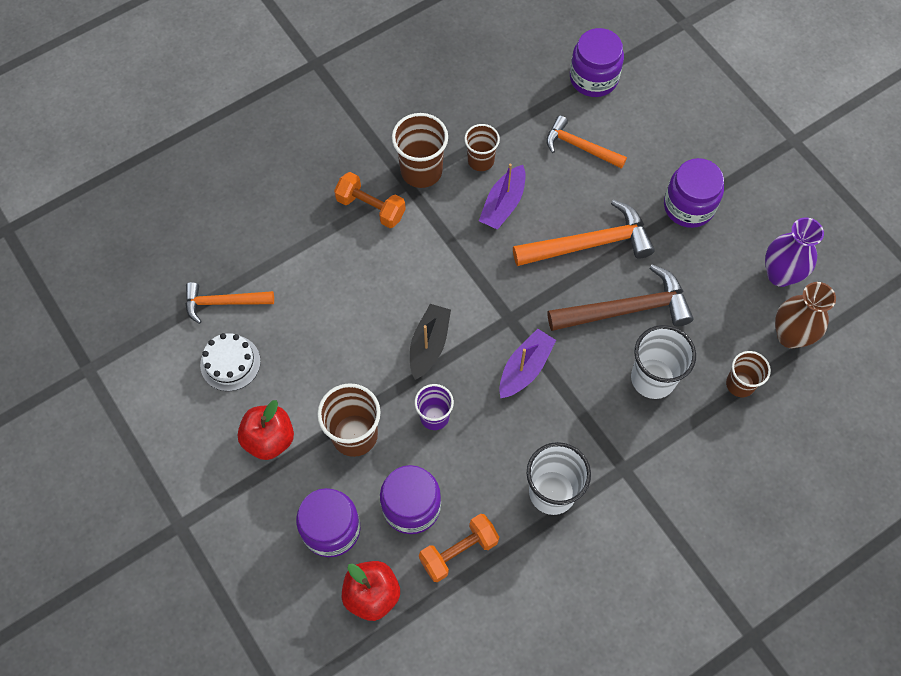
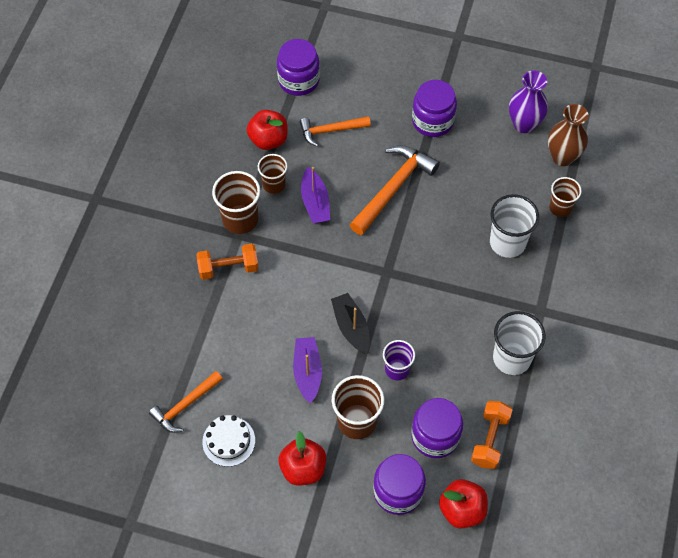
camera: 40 degrees left, 5 degrees down
purple boat [499,329,556,399] -> purple boat moved to [293,337,322,404]
brown hammer [548,264,694,331] -> none
none -> red apple [247,110,288,150]

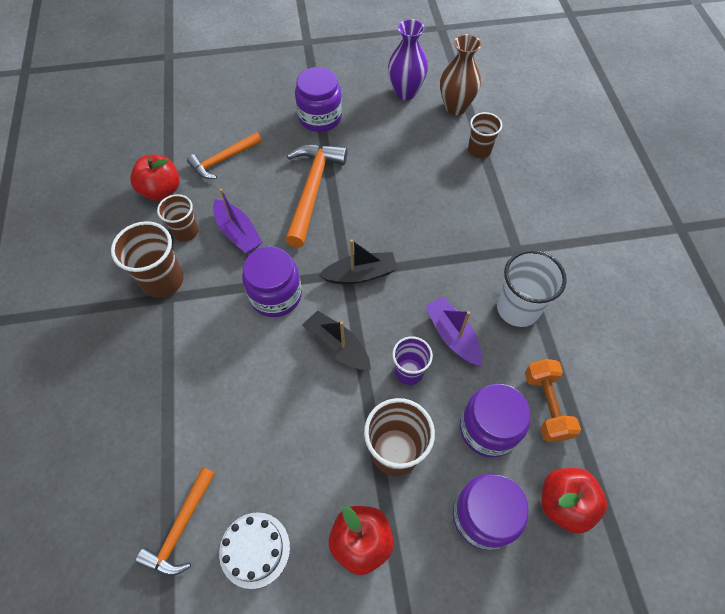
camera: 25 degrees left, 0 degrees up
orange dumbbell [196,244,259,280] -> none
purple jar [277,39,320,96] -> purple jar moved to [242,246,302,317]
purple boat [293,337,322,404] -> purple boat moved to [425,296,482,366]
white cup [490,194,539,258] -> none
none -> black boat [318,240,398,284]

